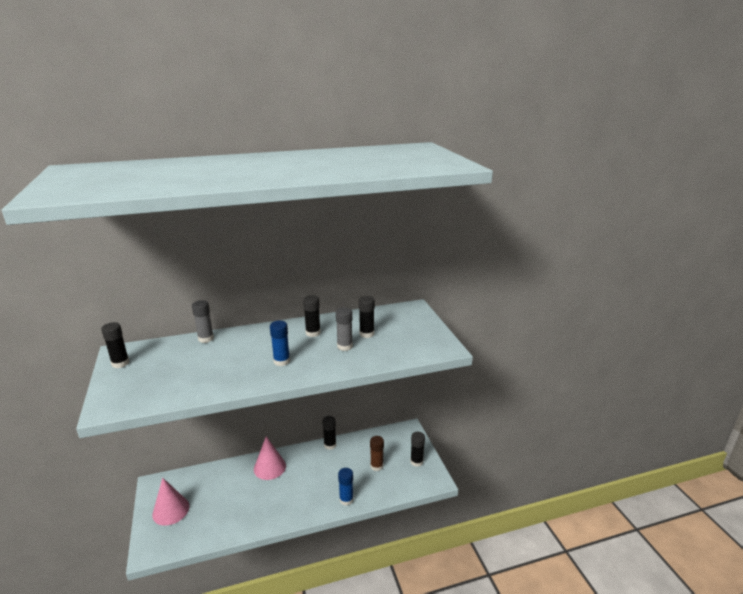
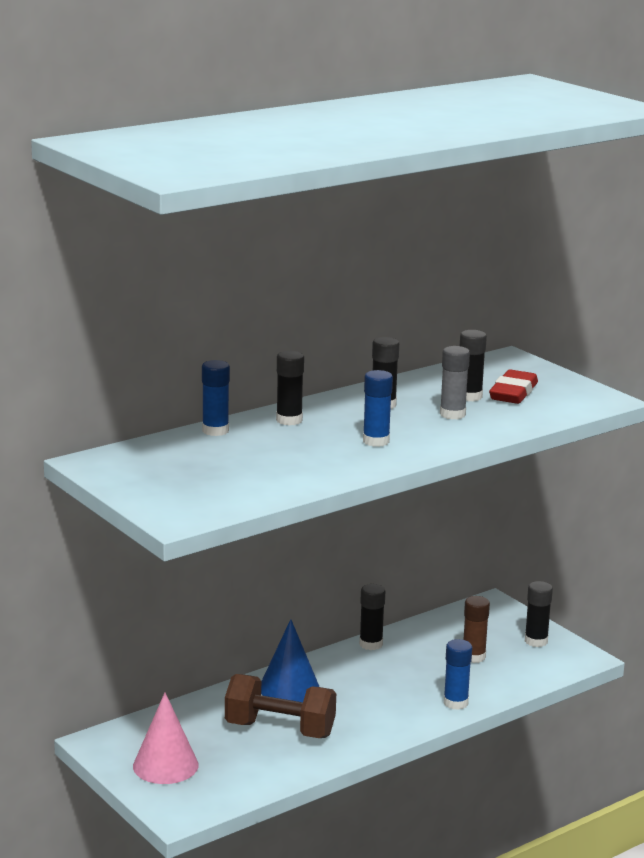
camera: 20 degrees left, 5 degrees down
black glue stick [101,322,130,368] -> black glue stick moved to [276,351,304,426]
grey glue stick [192,300,214,343] -> blue glue stick [202,360,230,436]
pink cone [254,436,286,480] -> blue cone [261,619,319,702]
none -> brown dumbbell [225,674,336,738]
none -> red eraser [489,369,538,404]

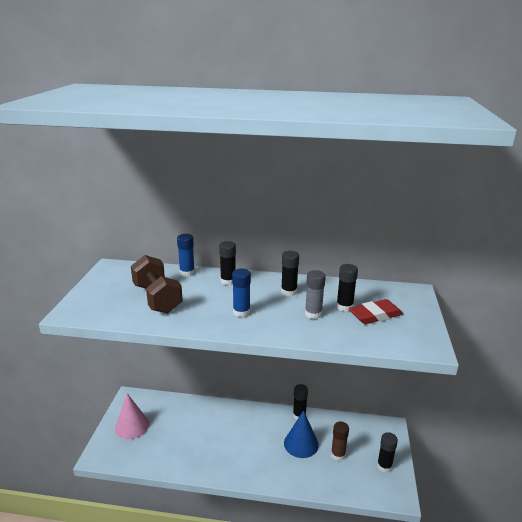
camera: 45 degrees right, 5 degrees up
brown dumbbell [225,674,336,738] -> brown dumbbell moved to [131,255,183,313]
blue cone [261,619,319,702] -> blue cone moved to [284,410,319,458]
blue glue stick [444,639,472,710] -> none

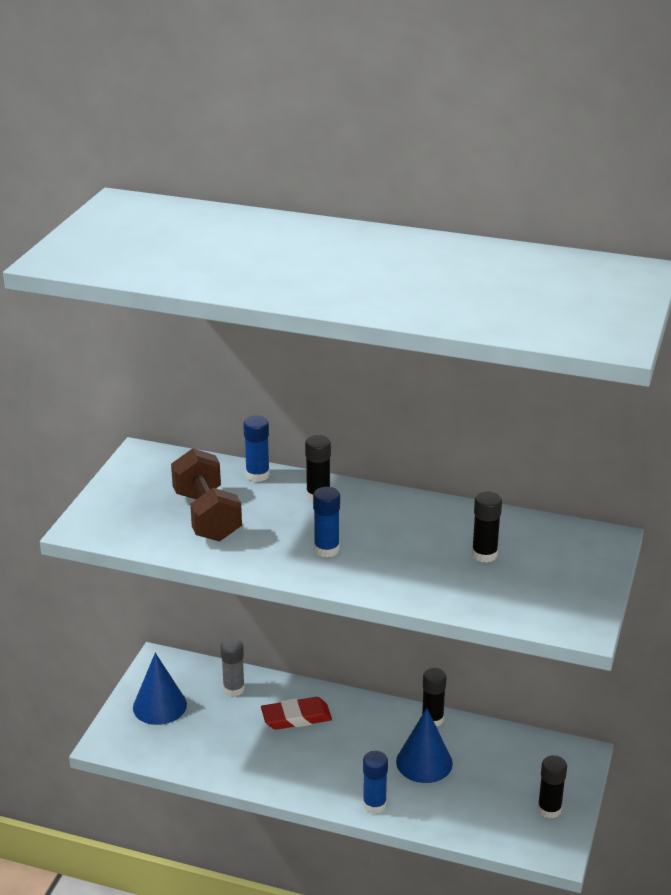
camera: 10 degrees right, 5 degrees up
pink cone [115,393,149,439] -> blue cone [133,653,187,725]
black glue stick [281,251,299,296] -> none
grey glue stick [305,270,326,319] -> grey glue stick moved to [220,638,245,696]
brown glue stick [331,421,349,461] -> none
red eraser [349,299,403,324] -> red eraser moved to [261,697,332,730]
none -> blue glue stick [363,751,388,814]

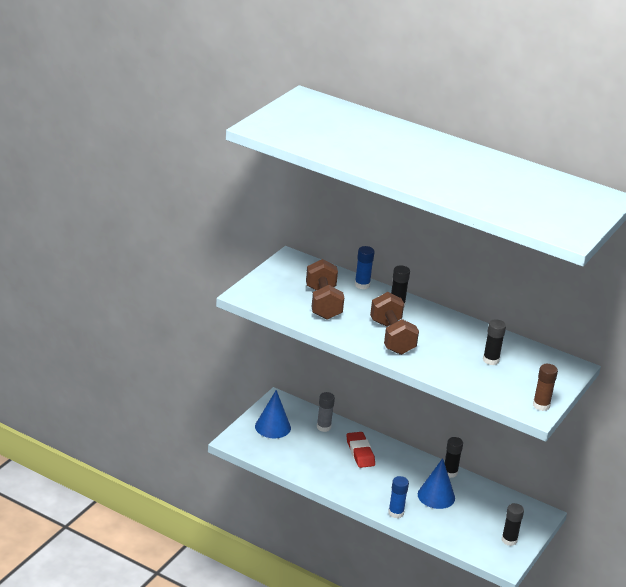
camera: 10 degrees right, 0 degrees up
red eraser [261,697,332,730] -> red eraser turned 75 degrees clockwise [347,432,375,468]
blue glue stick [313,487,340,557] -> brown dumbbell [370,292,419,355]
none -> brown glue stick [533,364,558,411]

